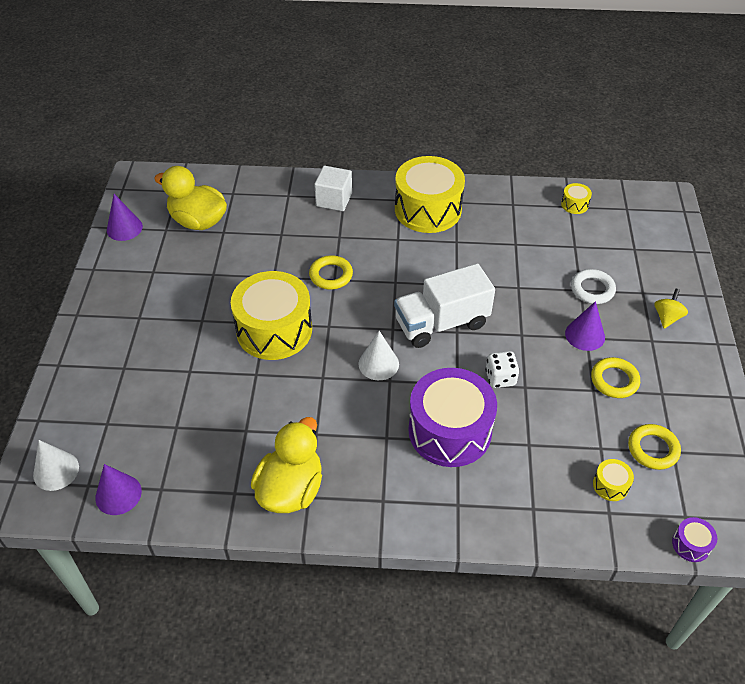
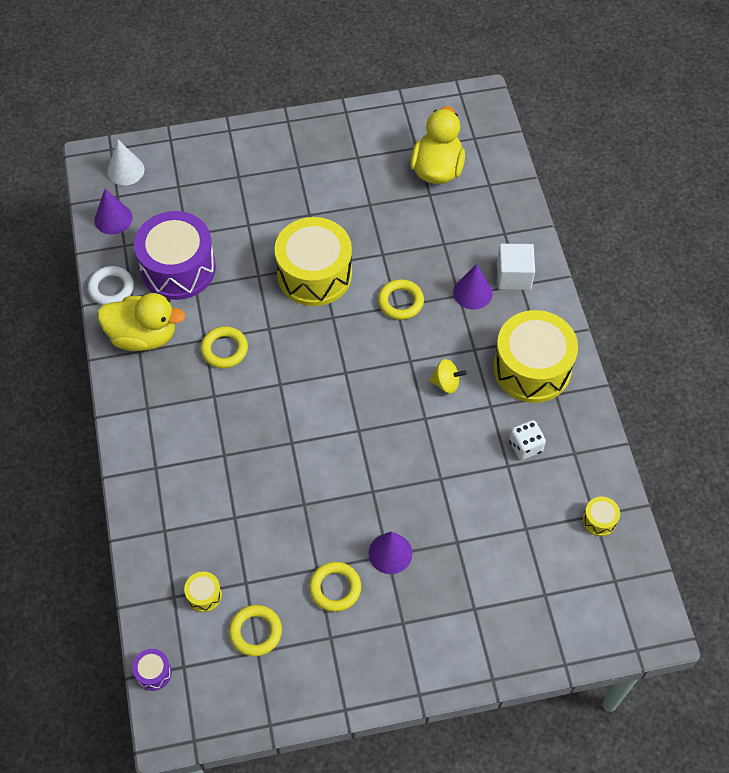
camera: 75 degrees right, 10 degrees up
purple cone [107,194,143,241] -> purple cone moved to [453,264,492,309]
white cone [359,331,399,380] -> none
white truck [394,263,495,348] -> none
purple drum [409,368,497,467] -> purple drum moved to [134,211,216,300]
white dice [485,351,520,388] -> white dice moved to [509,420,546,460]
white ring [571,269,616,304] -> white ring moved to [88,266,134,305]
yellow spinning top [654,289,688,329] -> yellow spinning top moved to [429,359,467,394]
none -> yellow ring [201,326,248,368]

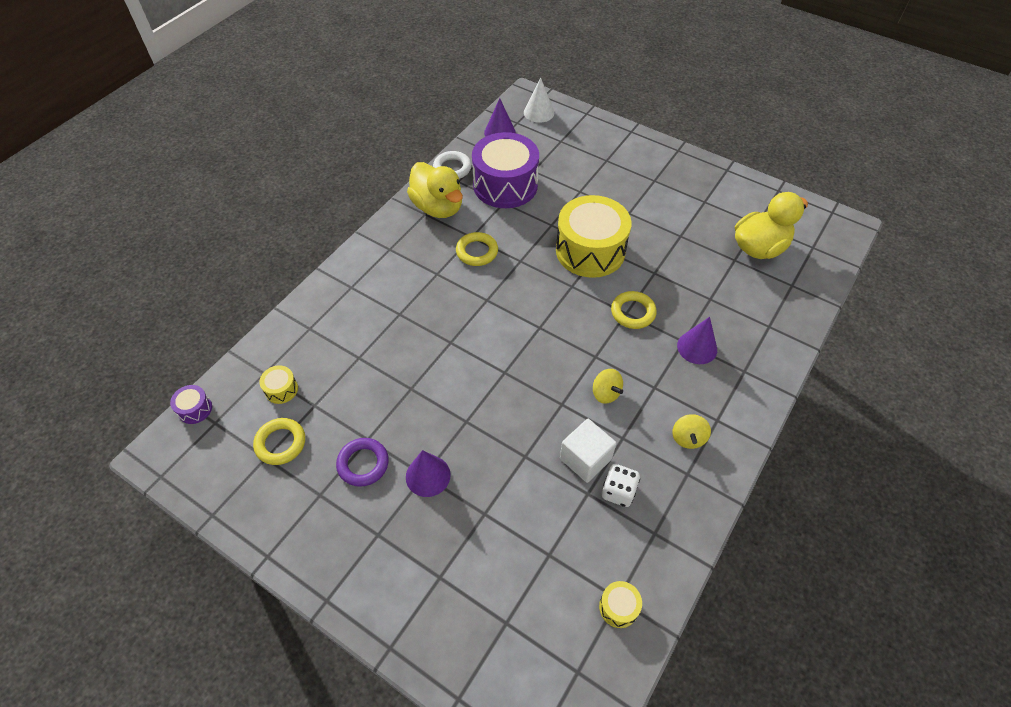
camera: 45 degrees right, 5 degrees down
yellow ring [309,562,361,612] -> purple ring [336,438,389,487]
yellow drum [493,310,578,403] -> yellow spinning top [672,414,711,449]
white cube [497,244,535,290] -> white cube moved to [560,419,616,483]

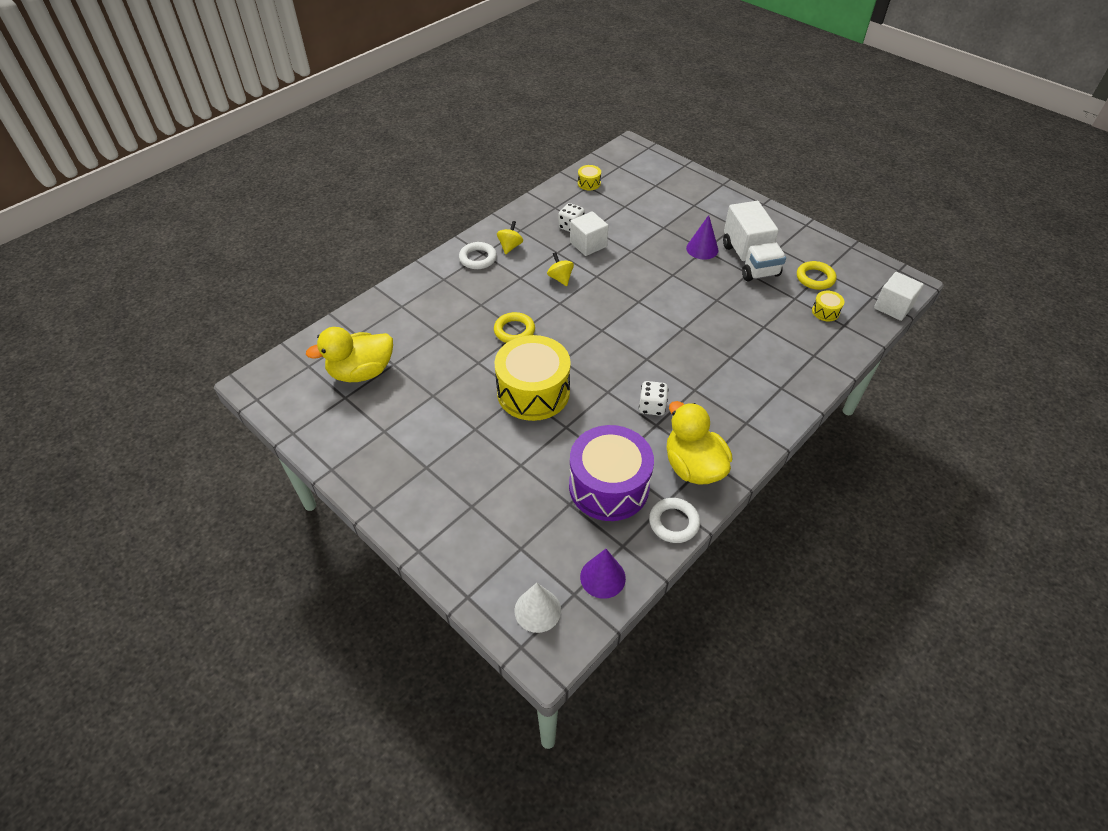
camera: 170 degrees left, 5 degrees down
purple drum [170,385,212,424] -> white cube [874,272,924,321]
purple ring [336,438,389,487] -> white truck [723,201,786,281]
yellow ring [456,232,498,266] -> white dice [639,381,668,416]
purple cone [677,317,717,364] -> none
none -> white ring [459,242,497,269]

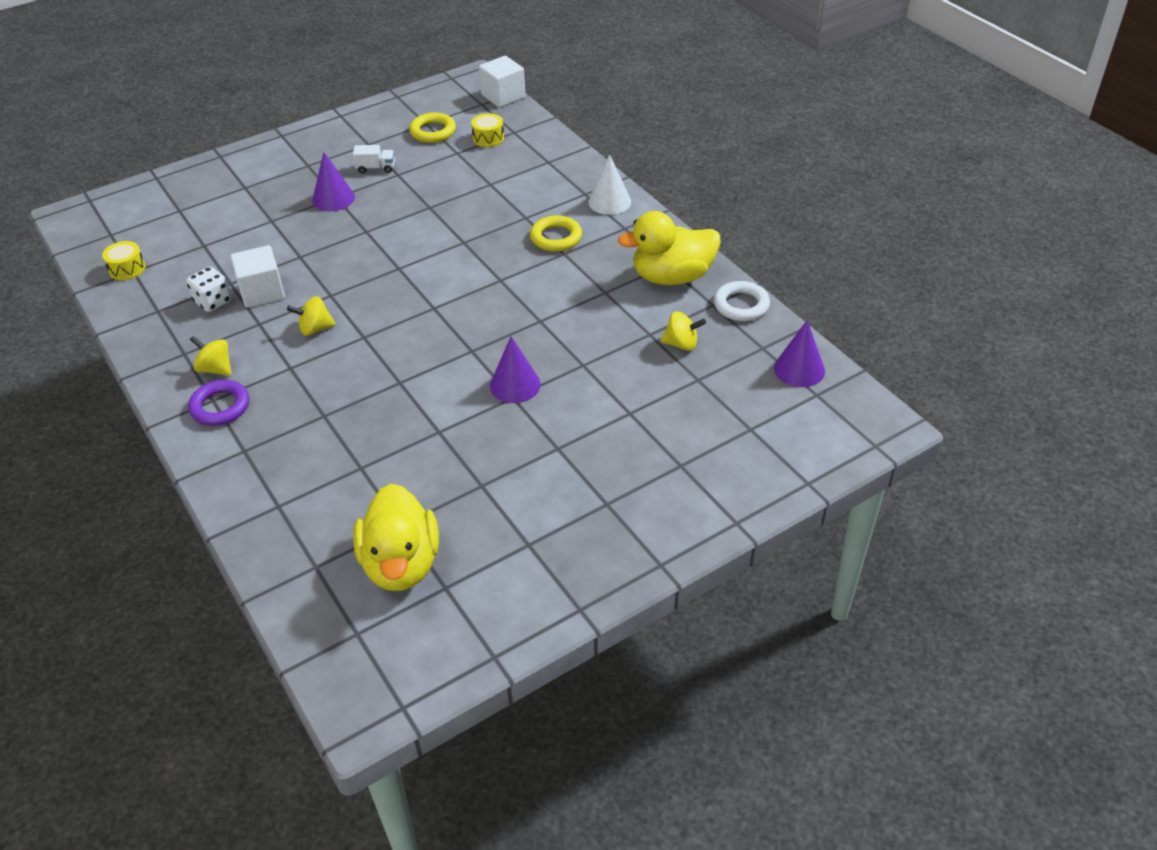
camera: 75 degrees left, 5 degrees down
white ring [459,242,497,269] -> purple ring [188,380,250,426]
yellow ring [494,312,535,343] -> yellow ring moved to [530,215,582,252]
yellow drum [494,335,571,421] -> purple cone [490,337,541,403]
white cone [514,583,561,633] -> white cone moved to [588,154,631,215]
purple drum [569,425,654,521] -> yellow spinning top [661,312,706,351]
white dice [639,381,668,416] -> none
white truck [723,201,786,281] -> white truck [353,145,395,174], size x0.41

